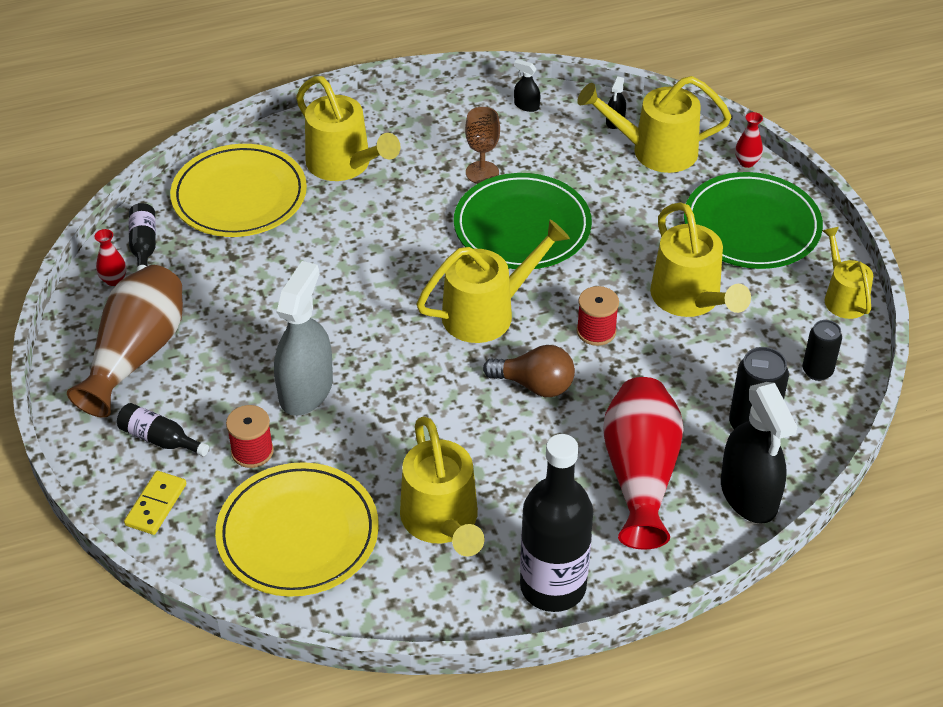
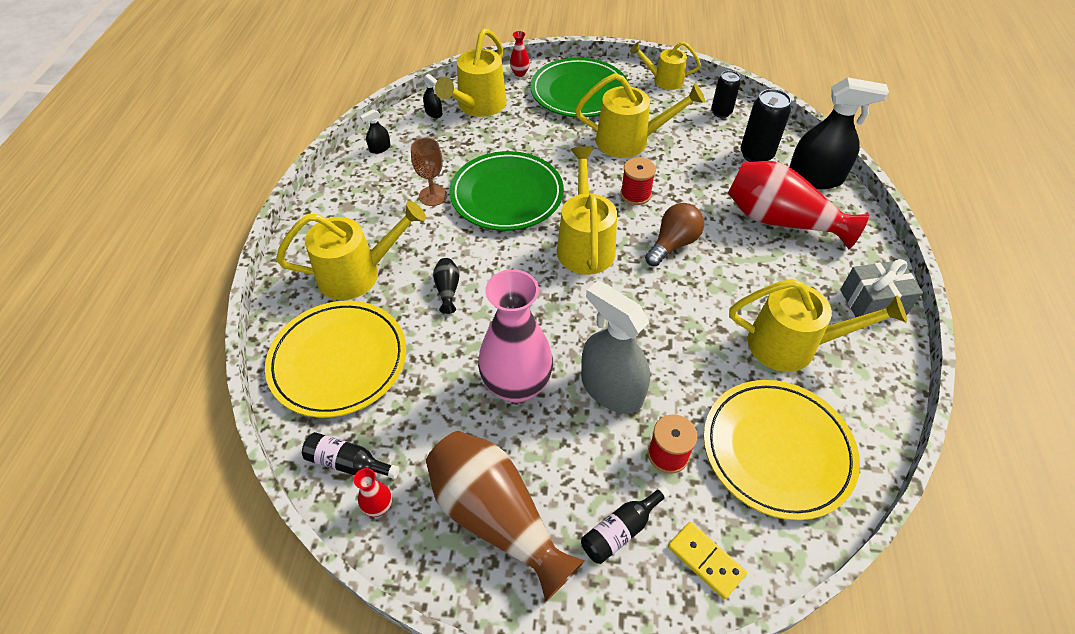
camera: 65 degrees left, 5 degrees up
black bottle [520,434,593,612] -> grey gift [840,259,923,318]
none -> black vase [433,258,460,314]
none -> pink vase [478,269,553,403]

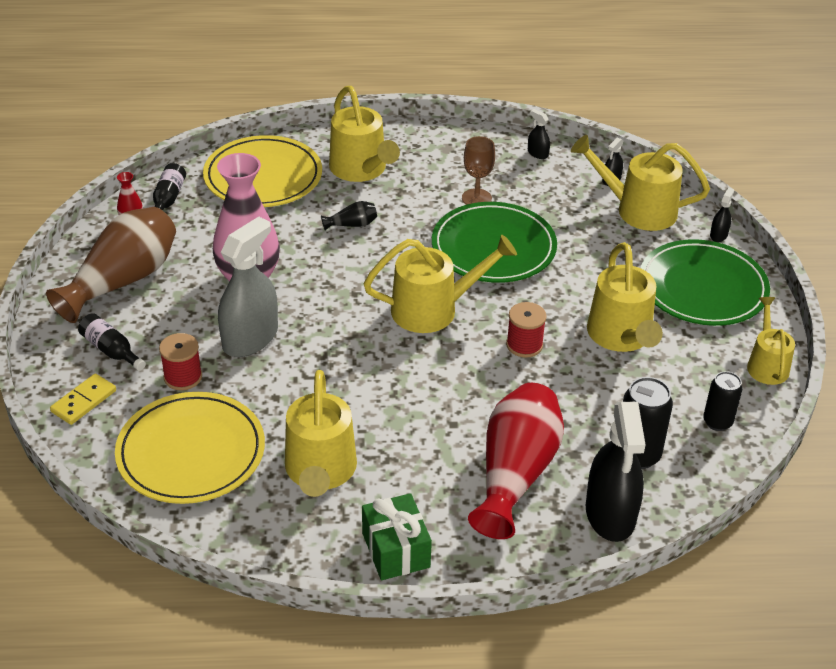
camera: 80 degrees right, 10 degrees down
red vase [510,31,530,77] -> black spray bottle [710,188,734,242]
brown light bulb [645,203,704,266] -> none
grey gift [840,259,923,318] -> green gift [362,493,432,580]

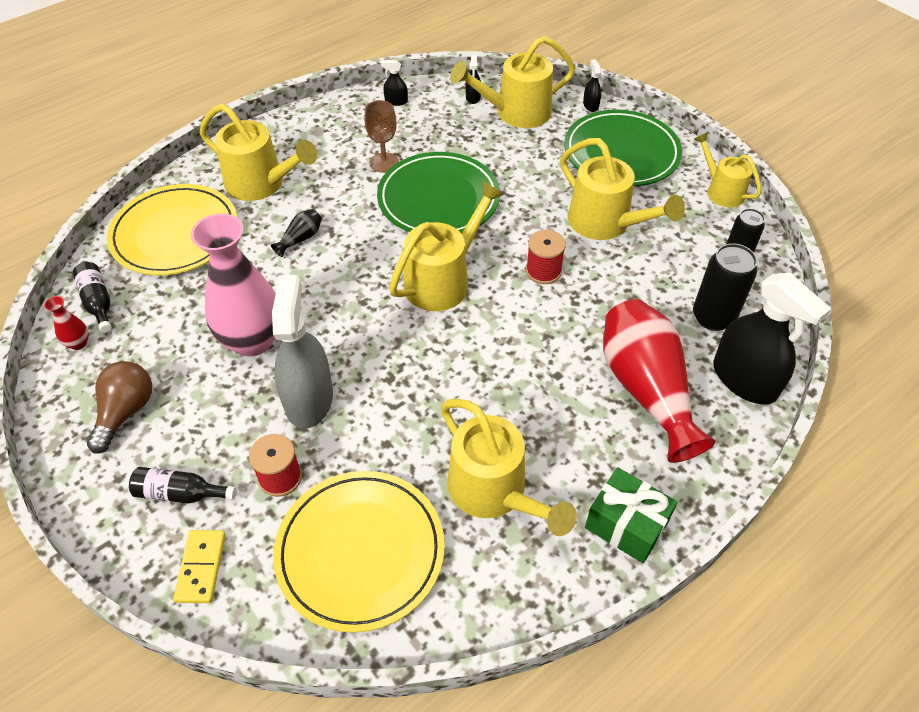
camera: 35 degrees left, 10 degrees up
brown vase [46,207,176,323] -> brown light bulb [87,361,152,454]

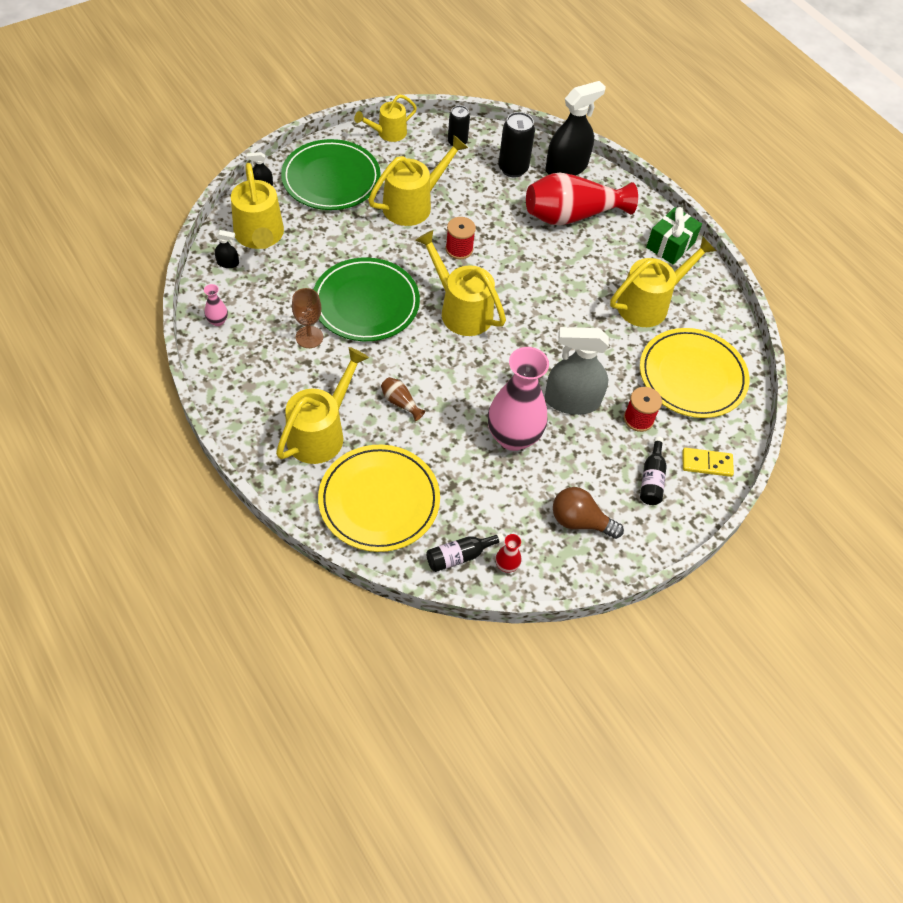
camera: 90 degrees left, 5 degrees up
black vase [271,209,322,257] -> brown vase [381,377,425,421]
black spray bottle [381,60,408,106] -> pink vase [204,284,228,326]

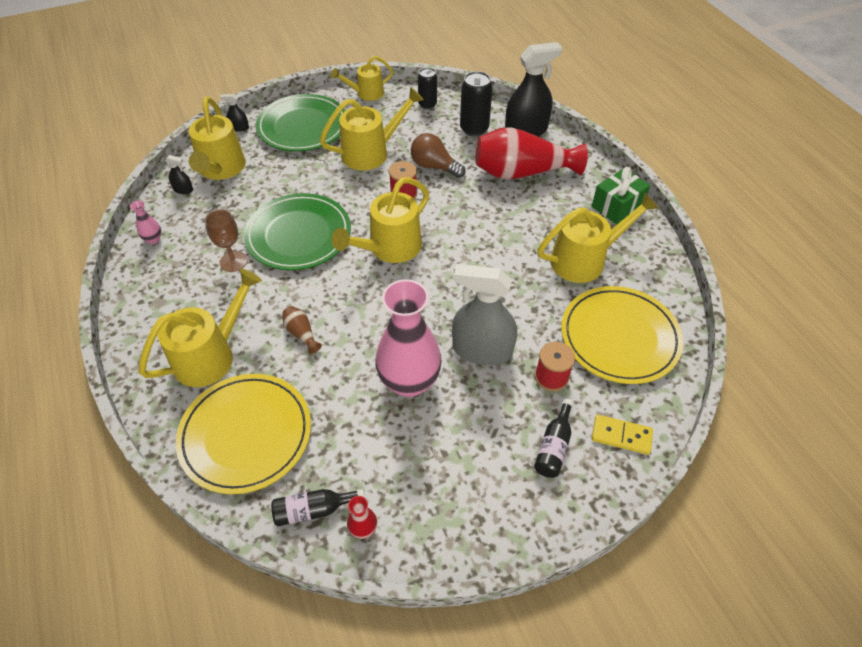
camera: 15 degrees right, 5 degrees down
yellow watering can [416,230,506,336] -> yellow watering can turned 105 degrees counterclockwise [331,177,429,263]
brown light bulb [553,487,624,539] -> brown light bulb moved to [411,133,466,178]

